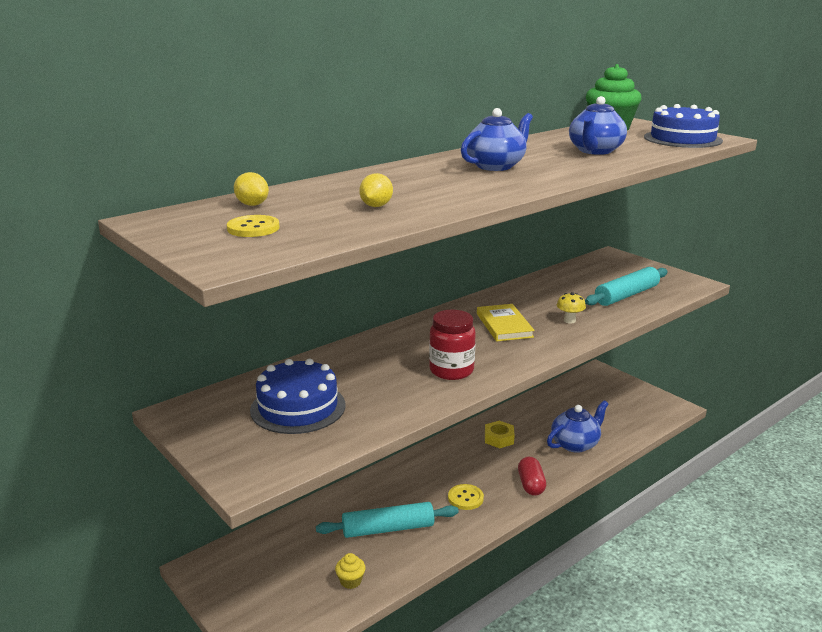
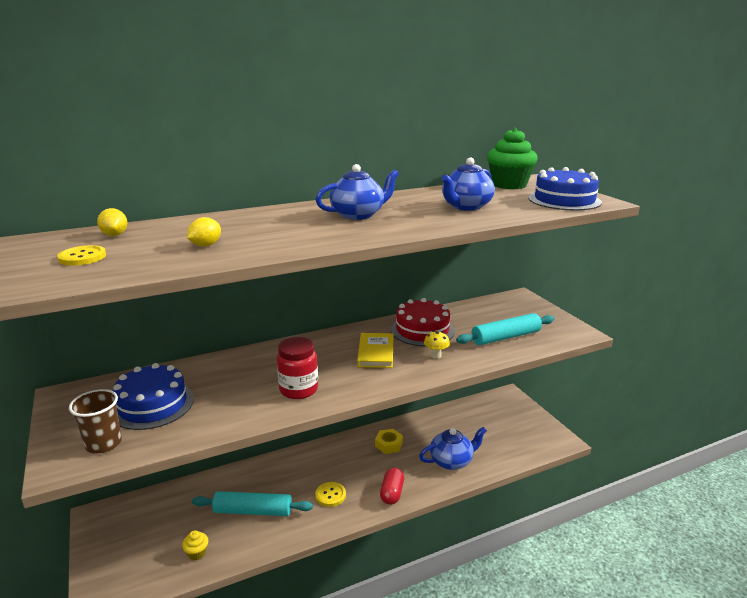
camera: 15 degrees right, 0 degrees up
none -> brown cup [69,389,122,454]
none -> red cake [391,298,454,346]

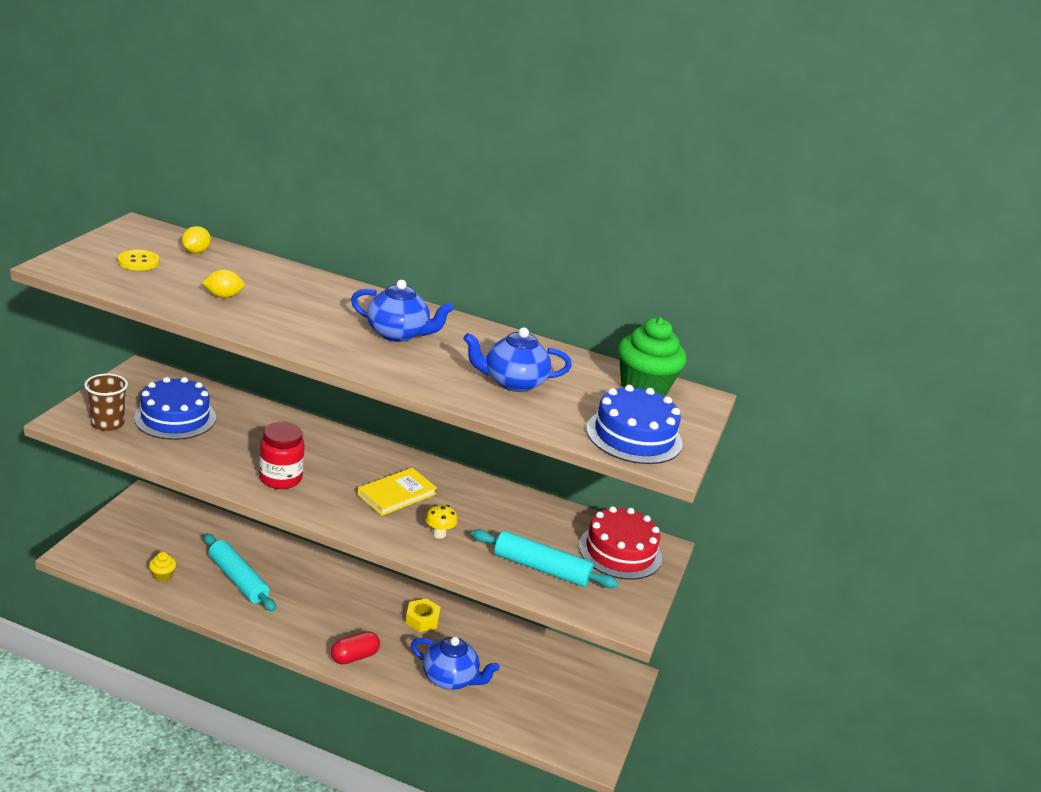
camera: 40 degrees right, 5 degrees up
yellow button [315,482,346,507] -> none
red cake [391,298,454,346] -> red cake moved to [579,506,662,580]

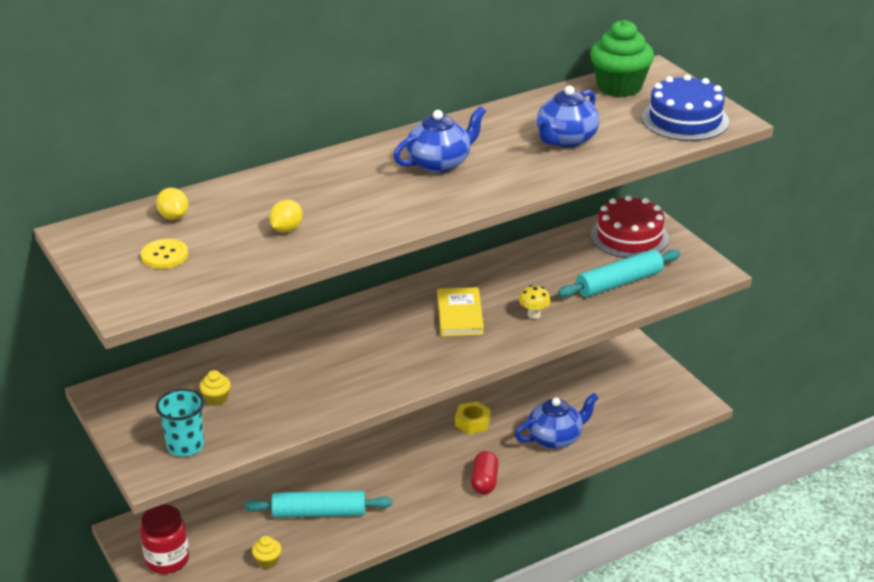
camera: 45 degrees left, 5 degrees up
brown cup [84,374,128,431] -> turquoise cup [156,389,204,457]
blue cake [134,377,216,440] -> yellow cupcake [199,370,231,406]
red jar [259,422,305,489] -> red jar moved to [140,504,189,574]

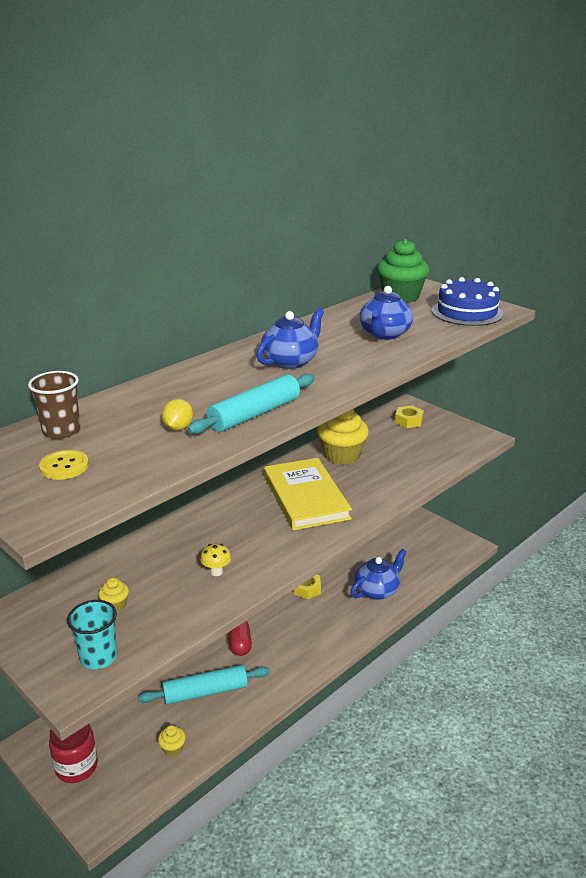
camera: 15 degrees left, 5 degrees down
yellow lemon [156,188,189,220] -> brown cup [28,371,80,439]
yellow book [437,287,484,336] -> yellow book [264,458,352,530], size x1.65
red capsule [471,451,499,494] -> red capsule moved to [228,621,252,656]
yellow mushroom [519,285,551,319] -> yellow mushroom moved to [200,544,231,576]
turquoise rolling pin [558,250,680,297] -> turquoise rolling pin moved to [187,374,314,434]
red cake [591,195,669,258] -> yellow nut [395,406,424,428]
none -> yellow cupcake [317,409,369,465]

